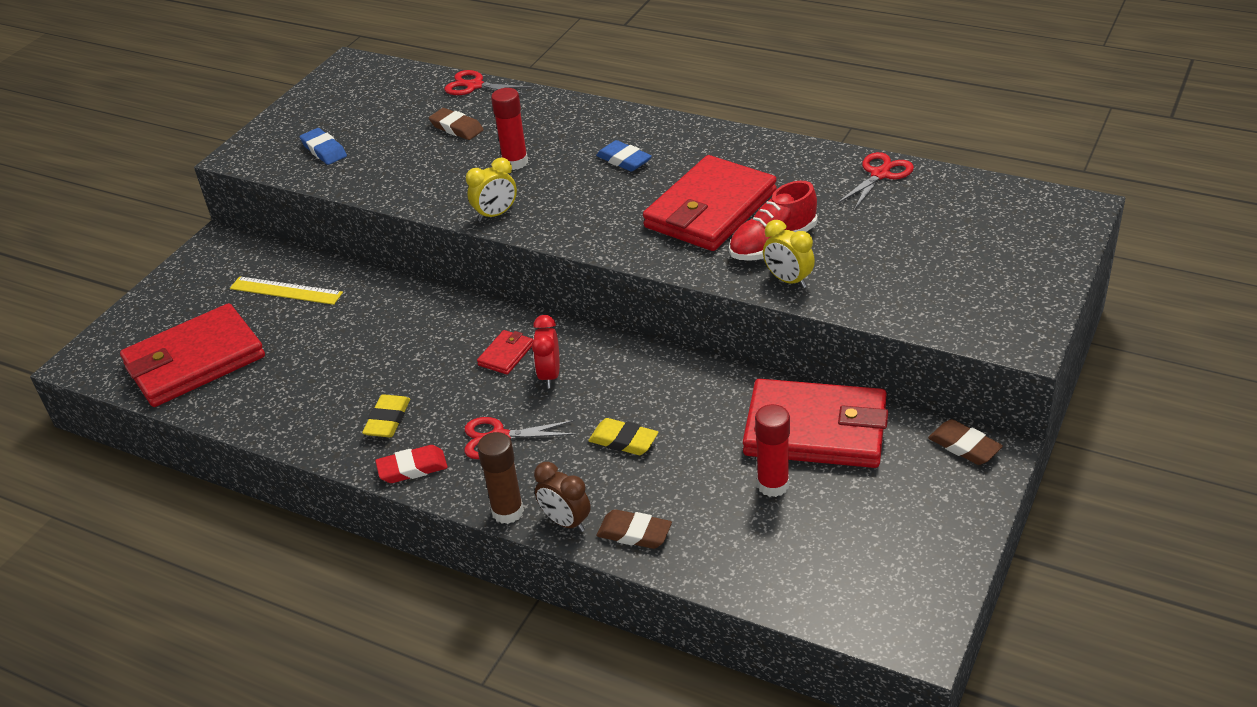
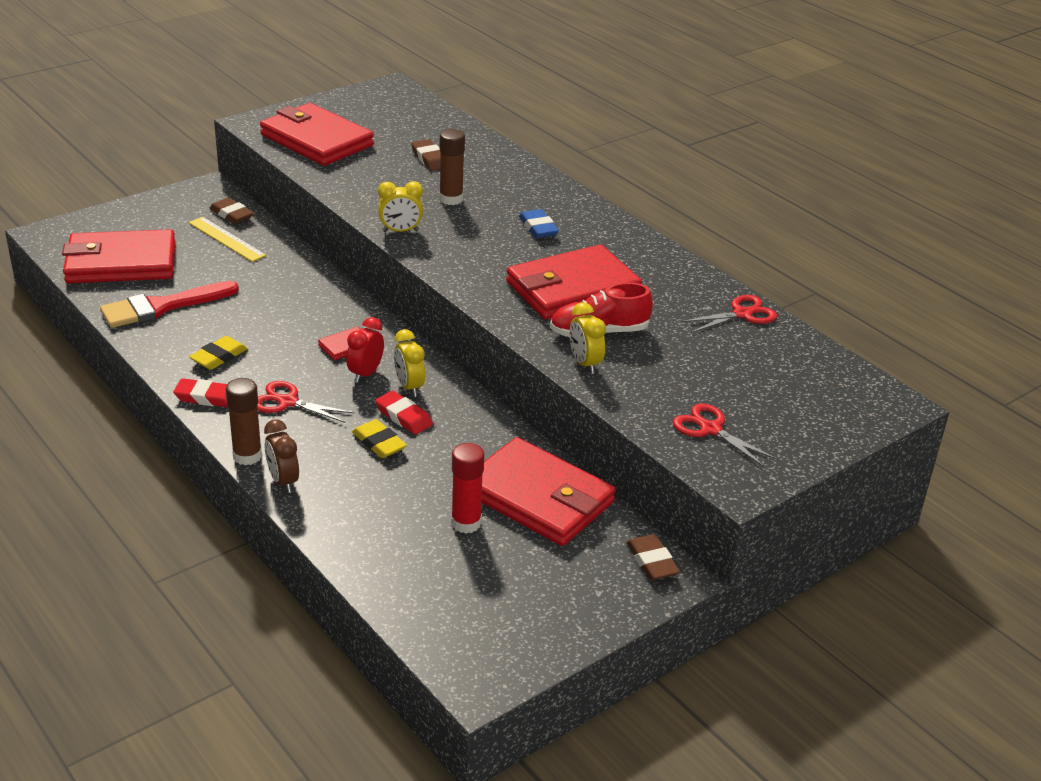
camera: 20 degrees right, 5 degrees down
blue eraser [300,128,347,165] -> red wallet [260,103,374,166]
red scissors [445,70,533,95] -> red scissors moved to [673,403,778,468]
red glue stick [491,88,528,170] -> brown glue stick [440,129,465,205]
brown eraser [597,509,672,549] -> brown eraser moved to [210,198,254,224]
none -> red brush [100,281,239,328]
none -> red eraser [375,391,433,434]
none -> yellow clock [394,329,425,397]

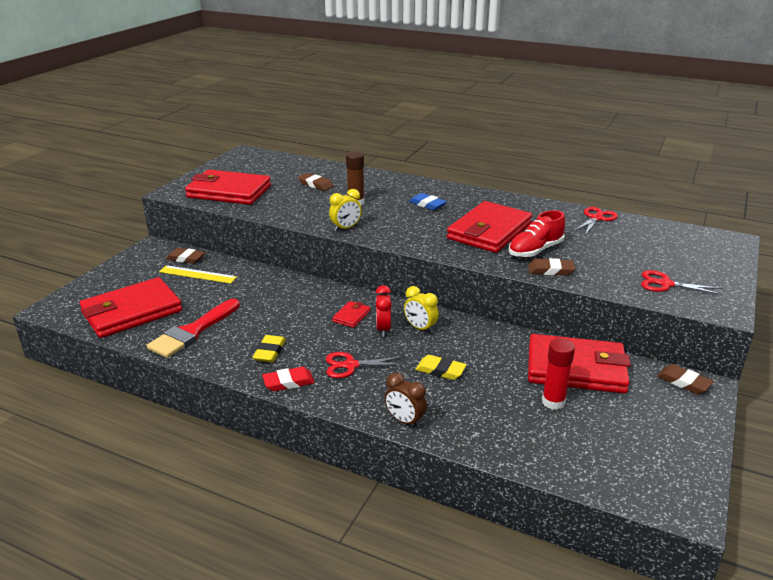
camera: 25 degrees left, 5 degrees down
brown glue stick [226,378,262,465] -> none
red eraser [375,391,433,434] -> none
yellow clock [569,302,606,374] -> brown eraser [528,258,575,275]

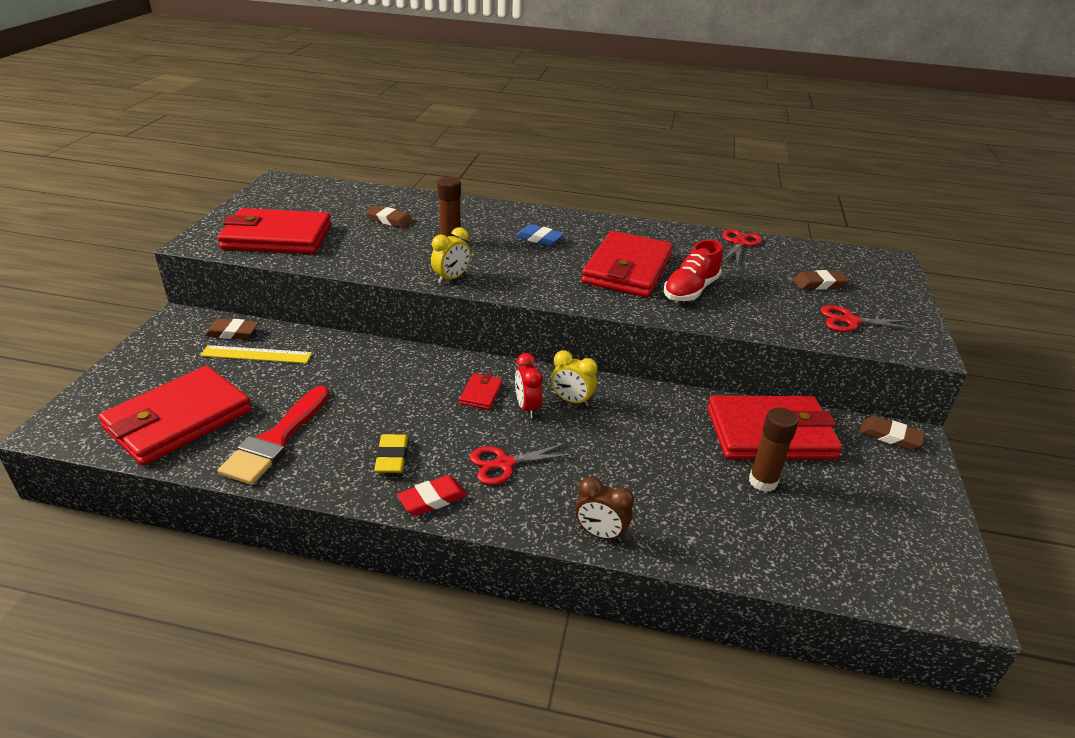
camera: 15 degrees left, 5 degrees up
yellow eraser [415,355,467,380] -> none
brown eraser [528,258,575,275] -> brown eraser moved to [793,270,849,290]
red glue stick [542,338,575,410] -> brown glue stick [749,407,799,492]

